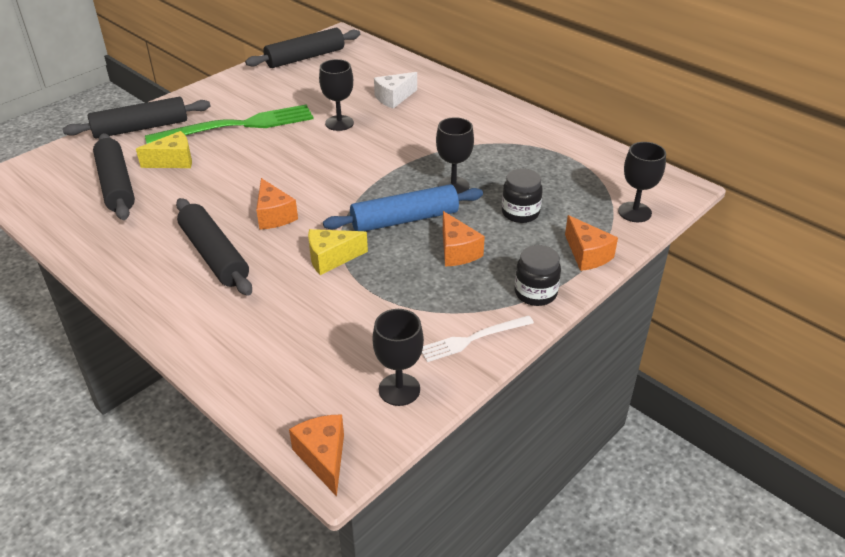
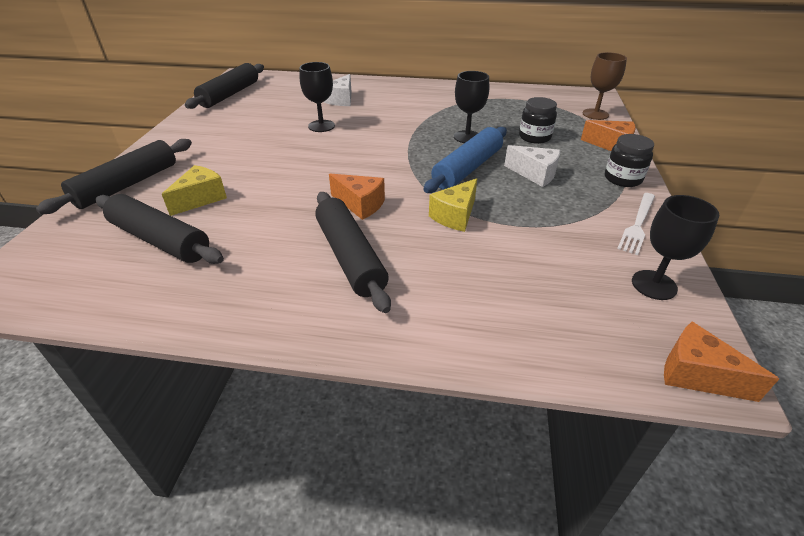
camera: 35 degrees left, 0 degrees up
green fork [145,104,314,144] -> none
black rolling pin [176,198,252,296] -> black rolling pin turned 45 degrees clockwise [315,192,391,313]
orange cheese [443,211,485,266] -> white cheese [504,145,560,187]
black goblet [618,142,666,222] -> brown goblet [583,52,627,120]

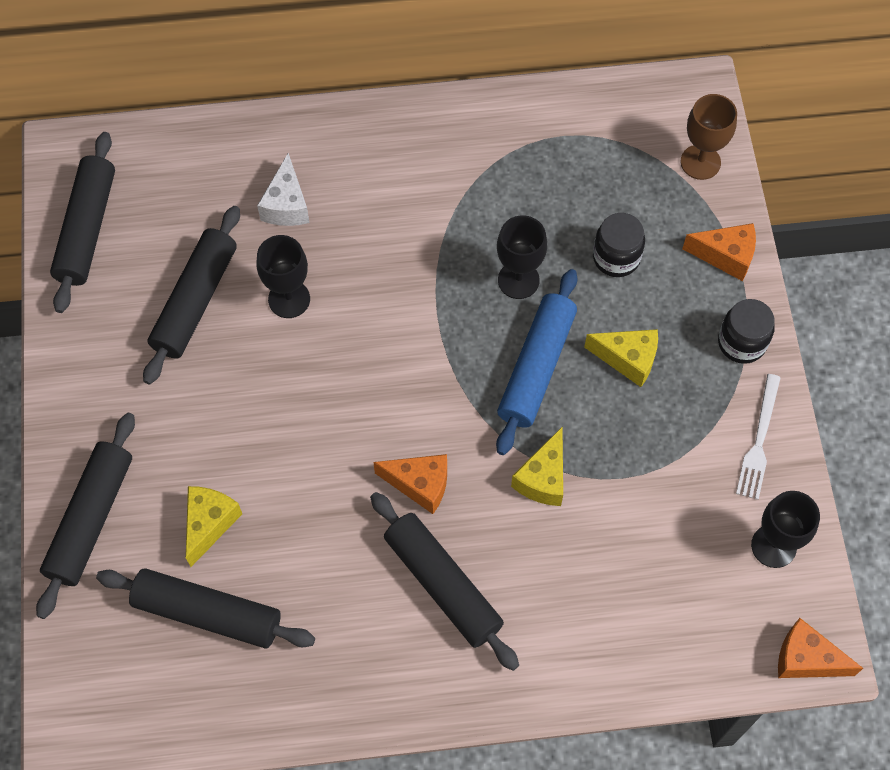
camera: 15 degrees left, 25 degrees up
white cheese [504,145,560,187] -> yellow cheese [584,329,658,387]
none -> black rolling pin [143,206,240,385]

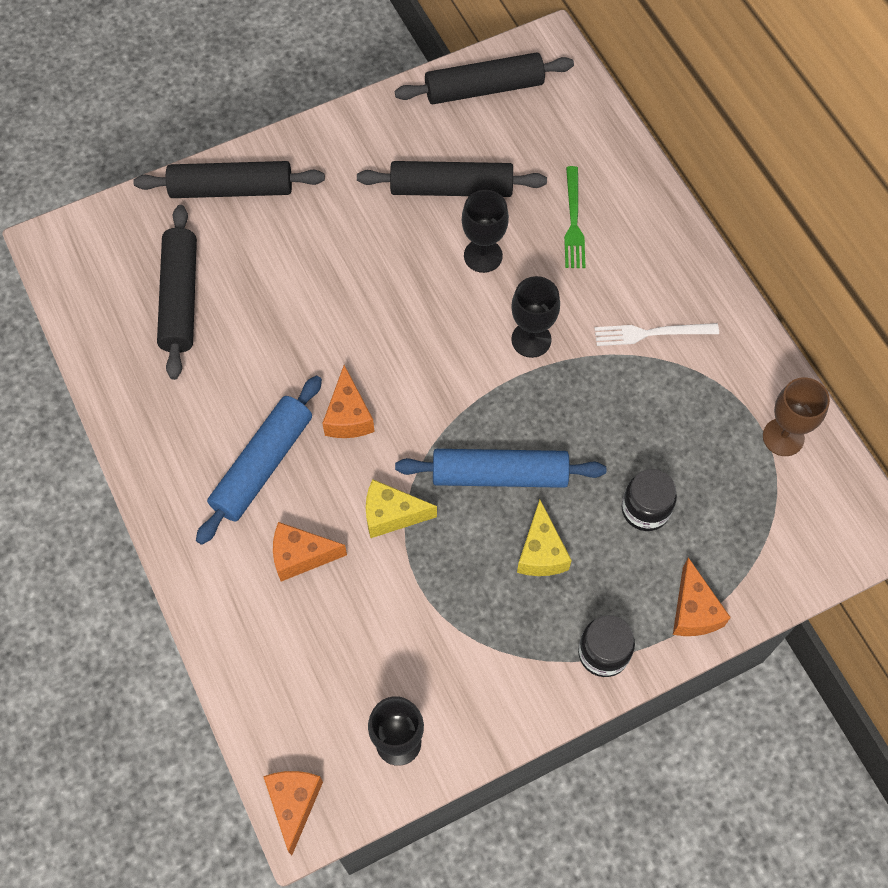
camera: 70 degrees right, 0 degrees up
yellow cheese [186,486,242,567] -> none
white cheese [257,153,310,226] -> green fork [564,166,585,268]
black rolling pin [370,492,519,671] -> blue rolling pin [196,376,322,545]
black goblet [497,215,547,299] -> black goblet moved to [511,276,560,358]
brown goblet [681,94,737,180] -> brown goblet moved to [763,377,830,456]
white fork [736,374,781,500] -> white fork moved to [595,323,719,346]
none -> orange cheese [273,522,347,582]

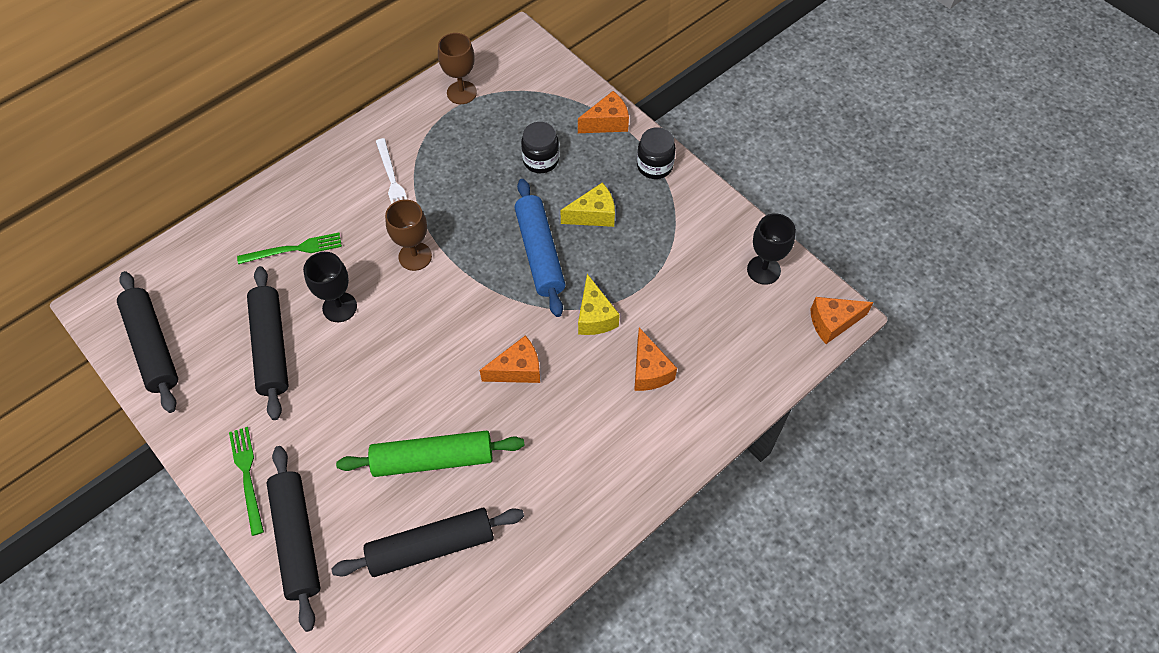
camera: 105 degrees left, 5 degrees down
blue rolling pin [196,376,322,545] -> none
black goblet [511,276,560,358] -> brown goblet [385,199,432,271]
none -> green fork [229,427,264,536]
none -> green rolling pin [336,431,525,477]

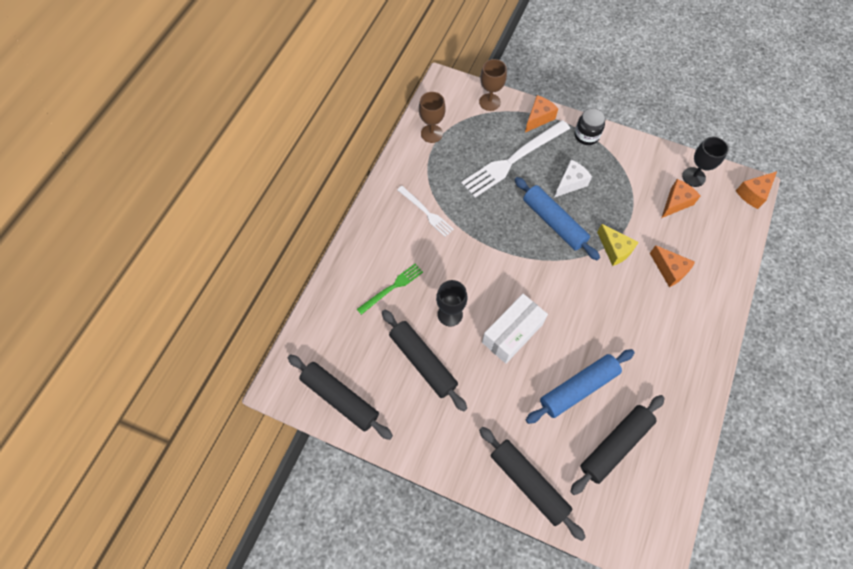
camera: 25 degrees left, 5 degrees up
green fork [229,427,264,536] -> none
green rolling pin [336,431,525,477] -> blue rolling pin [526,349,634,424]
brown goblet [385,199,432,271] -> brown goblet moved to [479,59,507,111]
orange cheese [480,335,540,383] -> orange cheese moved to [662,179,700,218]
black jar [521,122,559,173] -> white fork [461,120,570,198]
yellow cheese [560,183,615,227] -> white cheese [554,160,592,198]
none -> white box [482,294,548,364]

